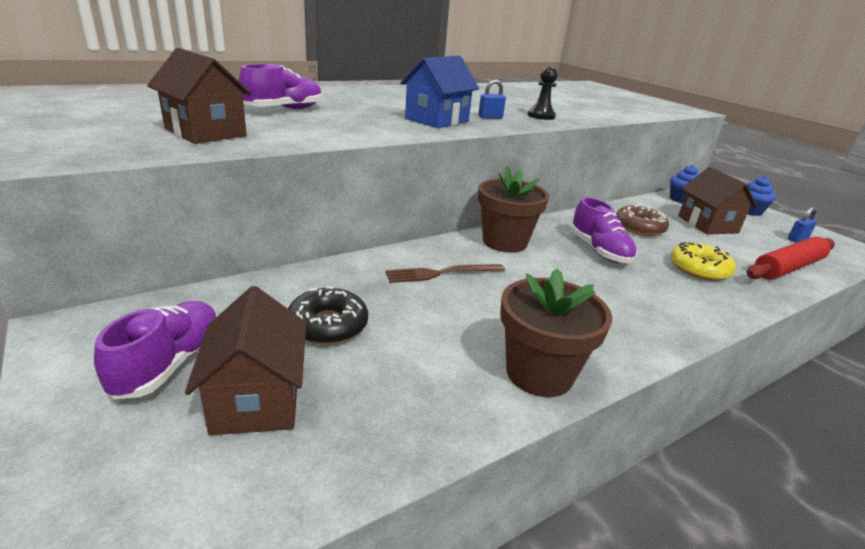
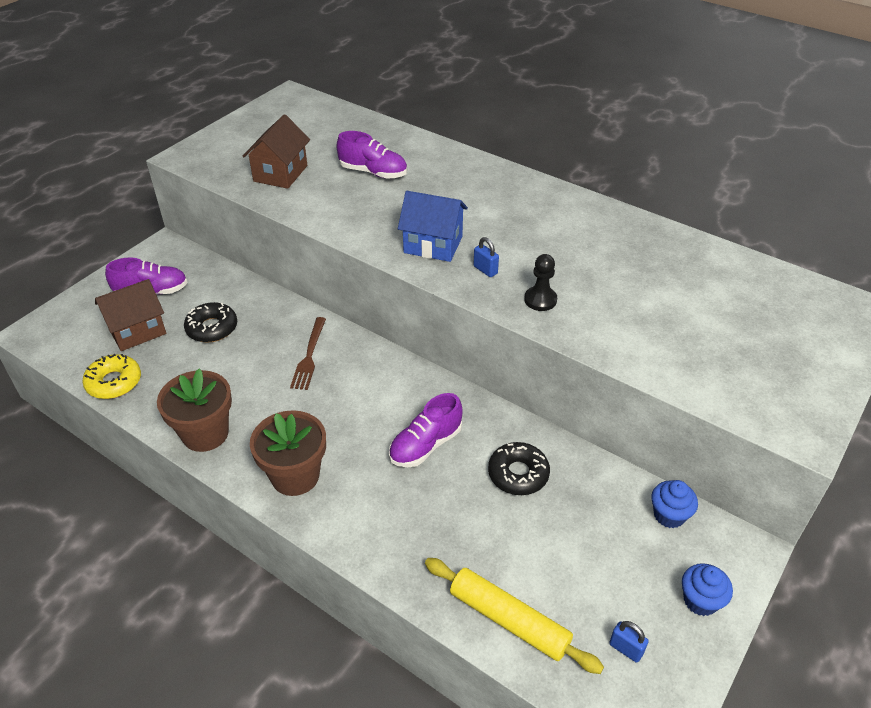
camera: 70 degrees right, 15 degrees up
brown fork [385,264,505,283] -> brown fork turned 135 degrees counterclockwise [290,317,326,390]
brown flower pot [478,166,549,253] -> brown flower pot moved to [250,410,326,496]
brown donut [616,205,669,236] -> black donut [488,442,550,495]
yellow donut [670,242,736,281] -> yellow donut moved to [82,354,141,399]
brown house [678,167,757,235] -> none
red rolling pin [747,237,835,280] -> yellow rolling pin [425,558,604,674]

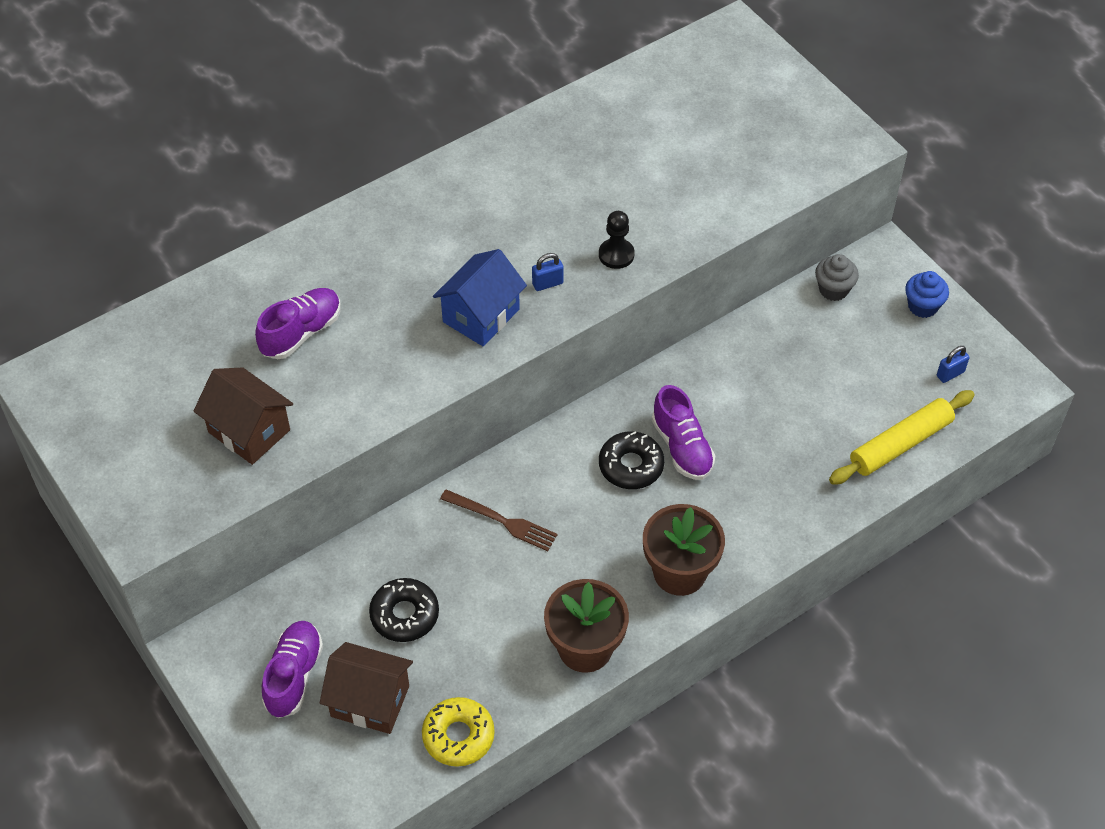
camera: 70 degrees left, 10 degrees up
brown house [95,279,166,351] -> brown house turned 60 degrees counterclockwise [320,642,413,734]
black donut [488,442,550,495] -> black donut moved to [599,431,664,489]
blue cupcake [651,480,698,528] -> grey cupcake [815,254,859,301]

